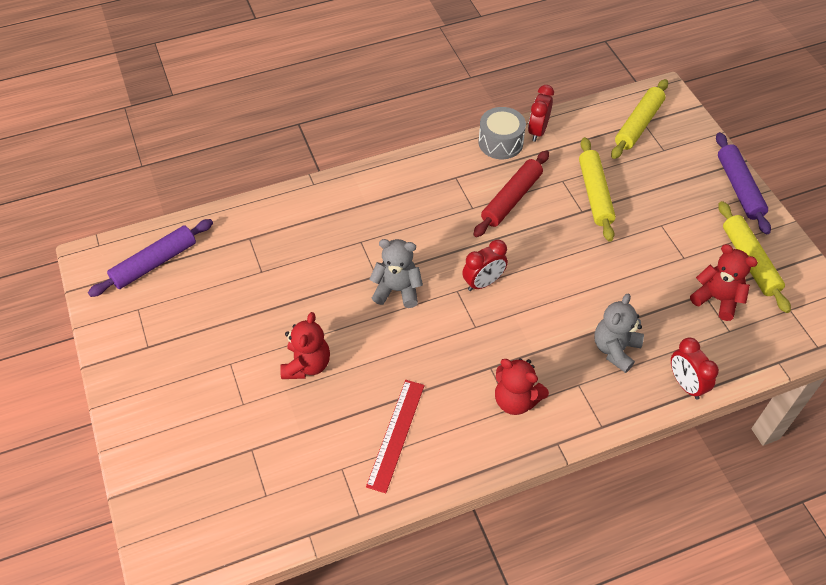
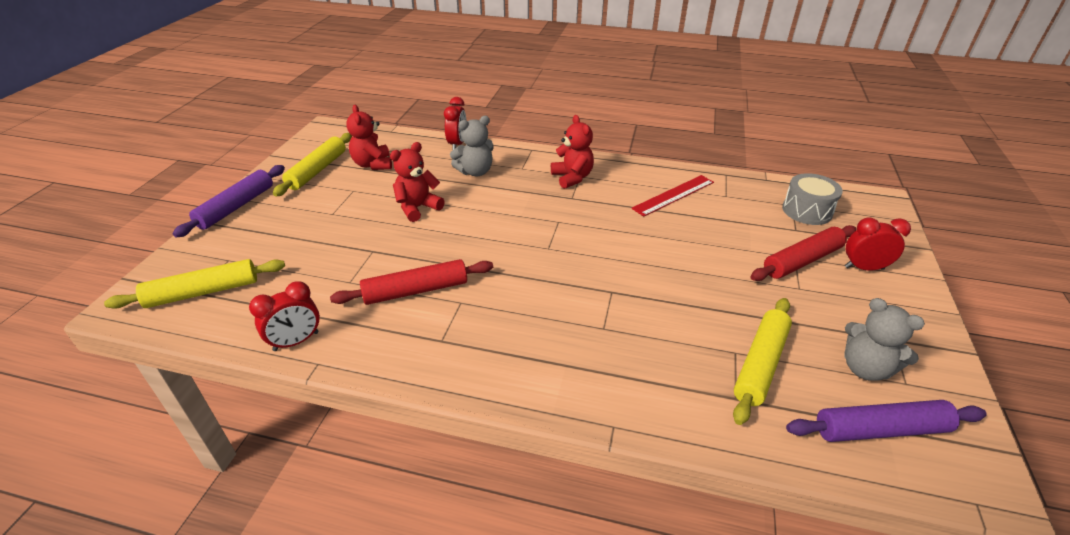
camera: 145 degrees left, 15 degrees down
red teddy bear [280,312,330,379] -> red teddy bear moved to [390,142,445,222]
grey teddy bear [369,239,423,308] -> grey teddy bear moved to [845,298,925,381]
red clock [462,240,508,291] -> red clock moved to [845,217,911,271]
grey drum [478,107,526,159] -> grey drum moved to [782,173,843,225]
yellow rolling pin [579,137,616,242] -> yellow rolling pin moved to [733,298,792,425]
none -> red rolling pin [750,225,856,281]

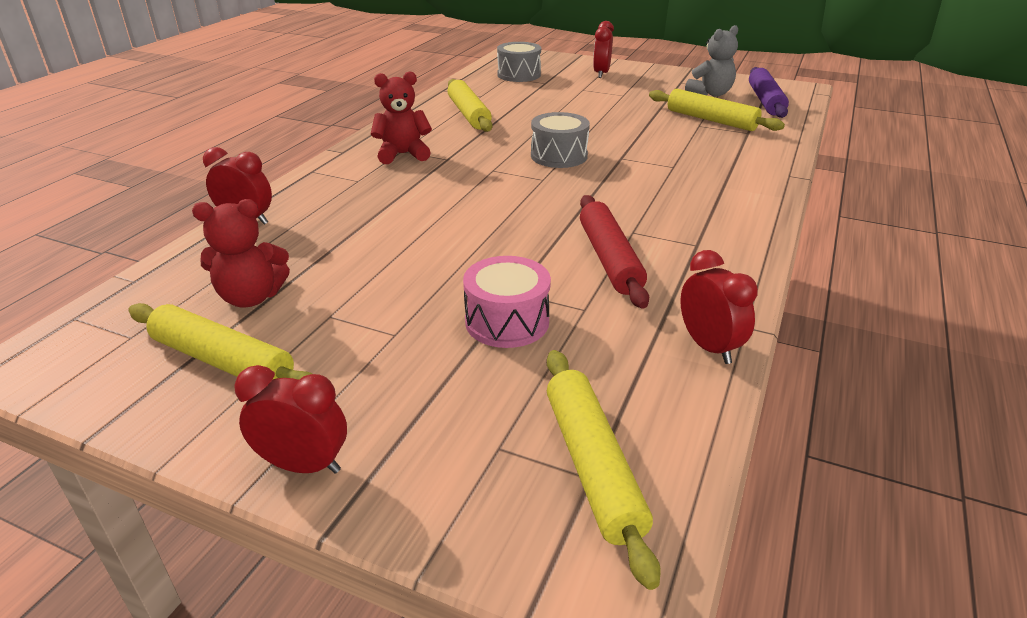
camera: 80 degrees left, 5 degrees down
purple rolling pin [173,165,285,238] -> red clock [234,365,347,473]
red teddy bear [390,142,445,222] -> none
grey teddy bear [450,116,494,176] -> none
red ruler [631,175,714,217] -> yellow rolling pin [448,79,492,132]
red rolling pin [750,225,856,281] -> none
none -> pink drum [463,256,551,348]
none -> grey drum [531,112,590,168]

